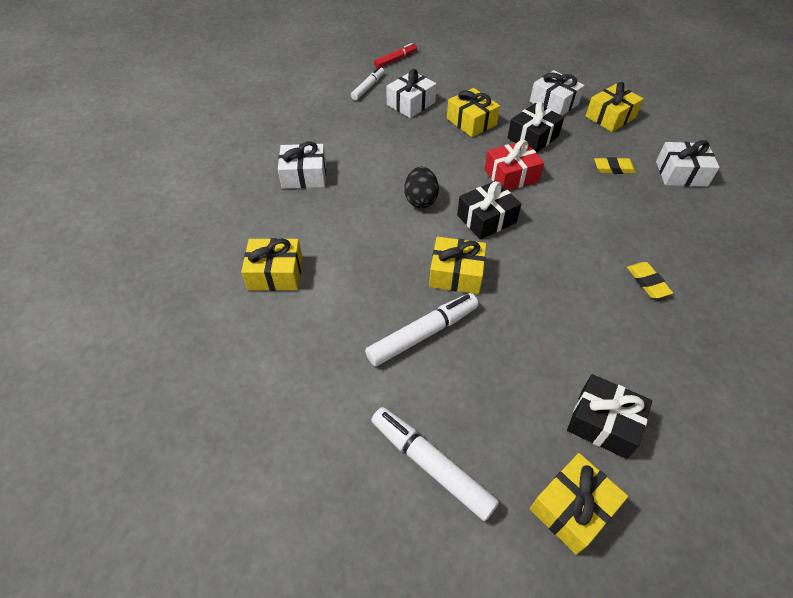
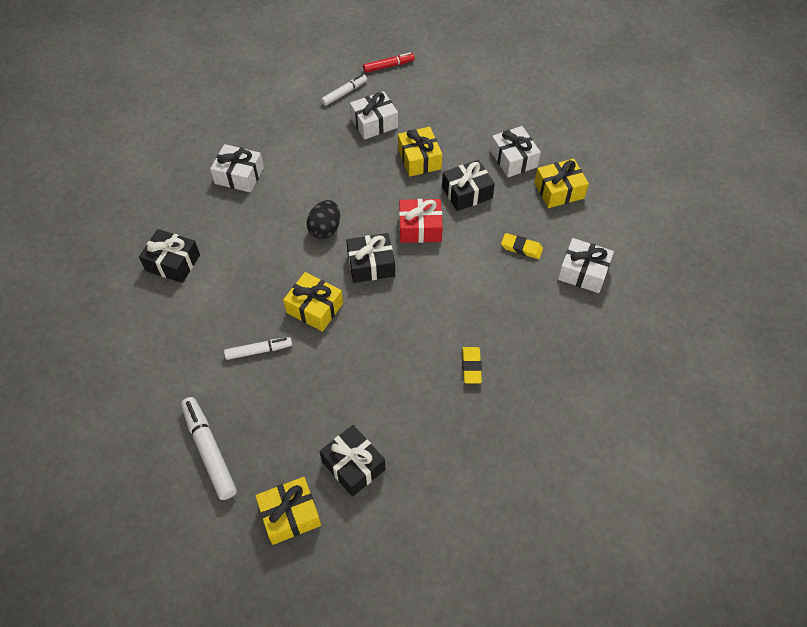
camera: 20 degrees right, 5 degrees up
yellow gift [241,238,303,291] -> black gift [139,229,200,283]
white marker [365,293,478,366] -> white marker [224,337,292,360], size x0.63

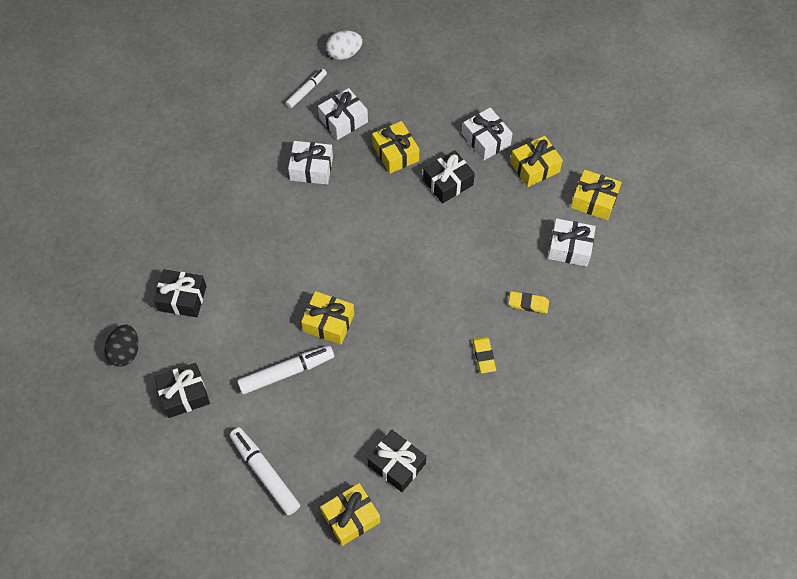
camera: 10 degrees left, 5 degrees up
white gift [210,144,264,193] -> white gift moved to [288,141,333,185]
white marker [224,337,292,360] -> white marker [237,345,334,394], size x1.58
black egg [307,200,340,239] -> black egg moved to [105,324,139,367]
black gift [346,233,395,283] -> black gift moved to [154,363,210,418]
red marker [363,53,415,73] -> white egg [326,30,363,60]
red gift [399,199,443,243] -> none
yellow eraser [501,233,543,259] -> yellow eraser moved to [509,291,549,313]
none -> yellow gift [571,170,622,220]

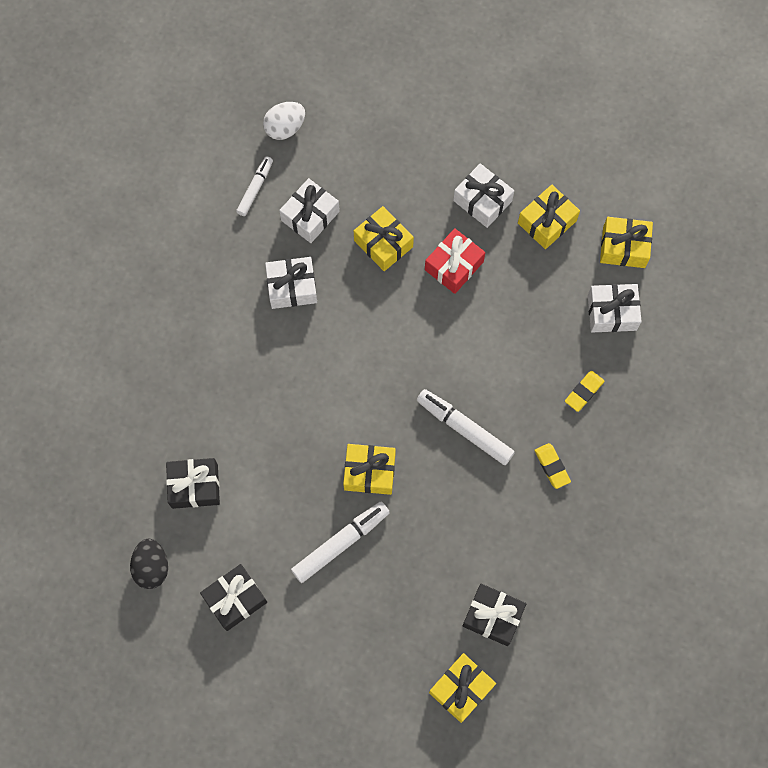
camera: 15 degrees left, 10 degrees up
white marker [229,427,300,515] -> white marker moved to [417,389,515,465]
black gift [423,150,475,203] -> red gift [425,228,485,294]
yellow eraser [509,291,549,313] -> yellow eraser turned 45 degrees counterclockwise [565,371,604,412]

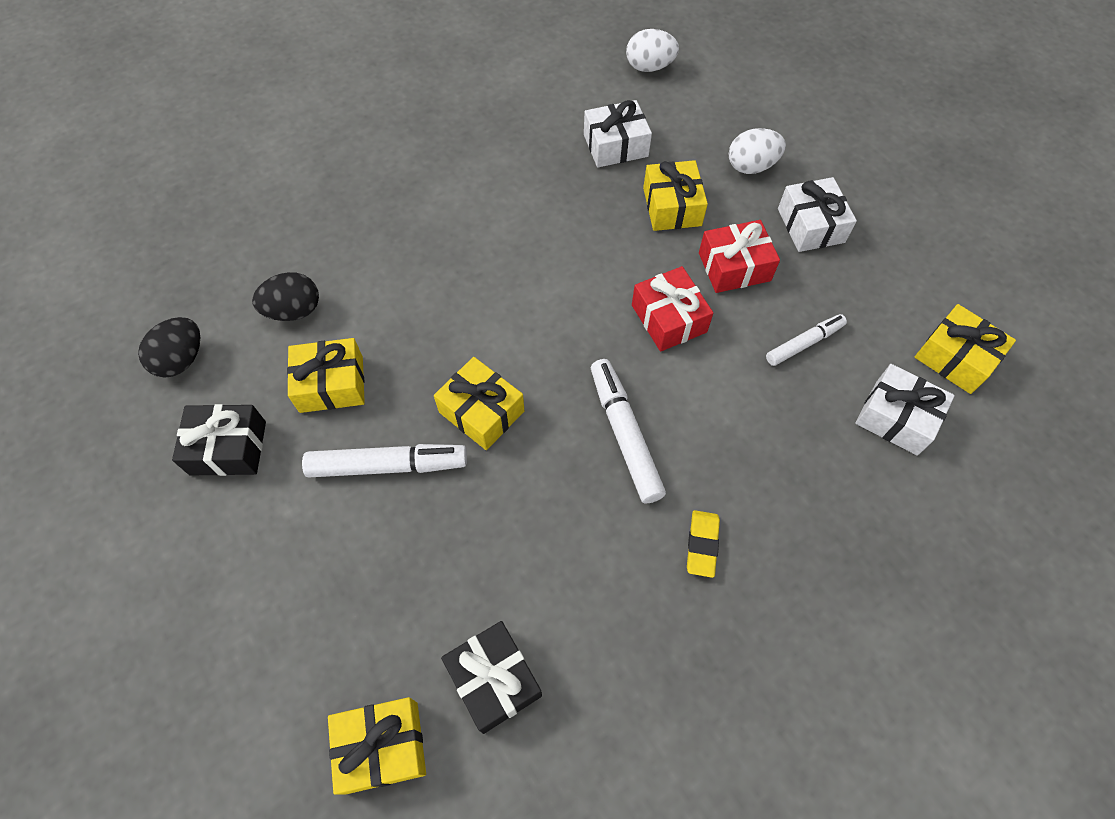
camera: 35 degrees right, 10 degrees down
black gift [166,458,220,509] -> black egg [252,272,319,321]
white marker [236,156,273,216] -> white marker moved to [766,314,847,366]
white gift [265,257,317,309] -> none
yellow gift [518,185,580,249] -> yellow gift moved to [287,338,365,413]
yellow eraser [565,371,604,412] -> none
none -> red gift [632,266,713,352]
none -> white egg [729,128,786,174]

